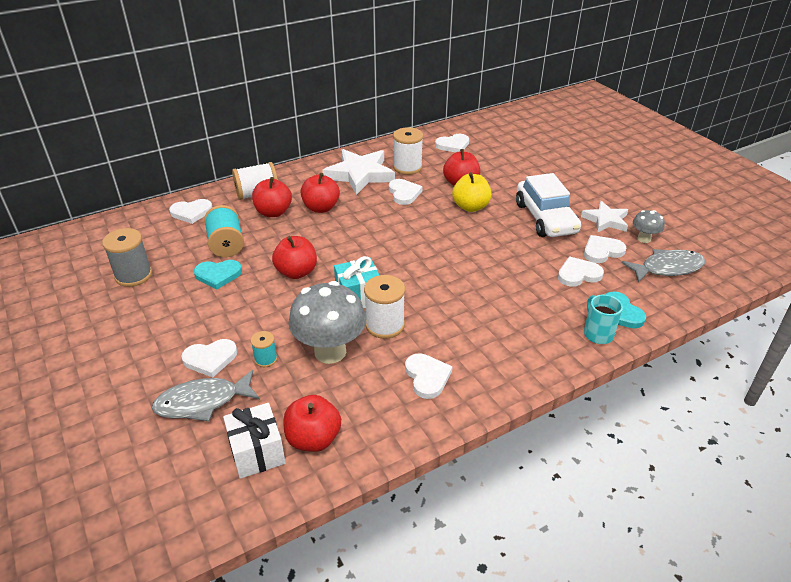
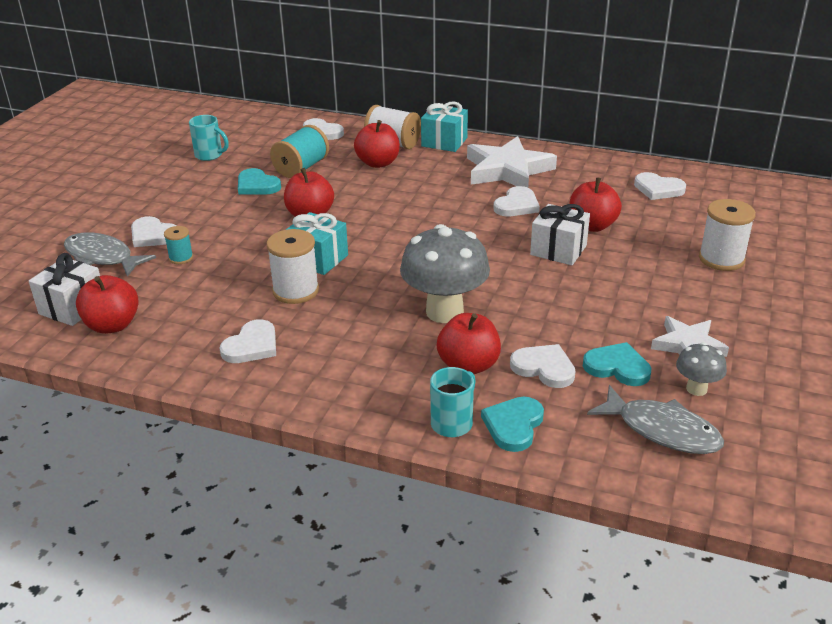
camera: 50 degrees right, 5 degrees down
grey spool [102,228,152,287] -> turquoise mug [189,115,229,161]
grey mushroom [289,281,366,364] -> grey mushroom moved to [400,224,490,323]
red apple [301,173,340,213] -> red apple moved to [437,313,501,374]
white spool [393,127,423,175] -> white spool moved to [699,199,756,271]
yellow apple [452,172,492,212] -> white gift [530,204,590,265]
white car [516,173,581,237] -> none
white heart [584,235,626,263] -> turquoise heart [583,342,651,386]
none -> turquoise gift [421,102,468,152]

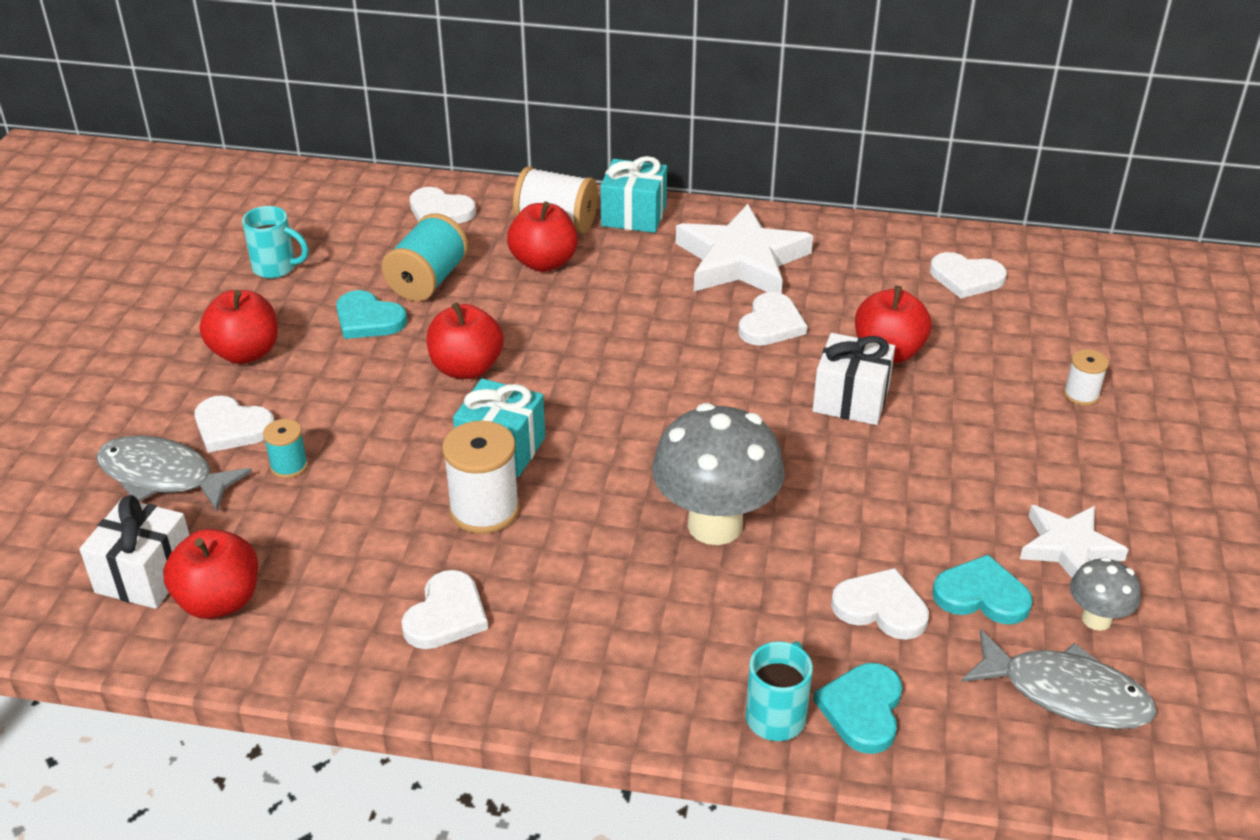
camera: 10 degrees left, 5 degrees up
red apple [437,313,501,374] -> red apple moved to [200,290,278,364]
white spool [699,199,756,271] -> white spool [1064,349,1109,406], size x0.55

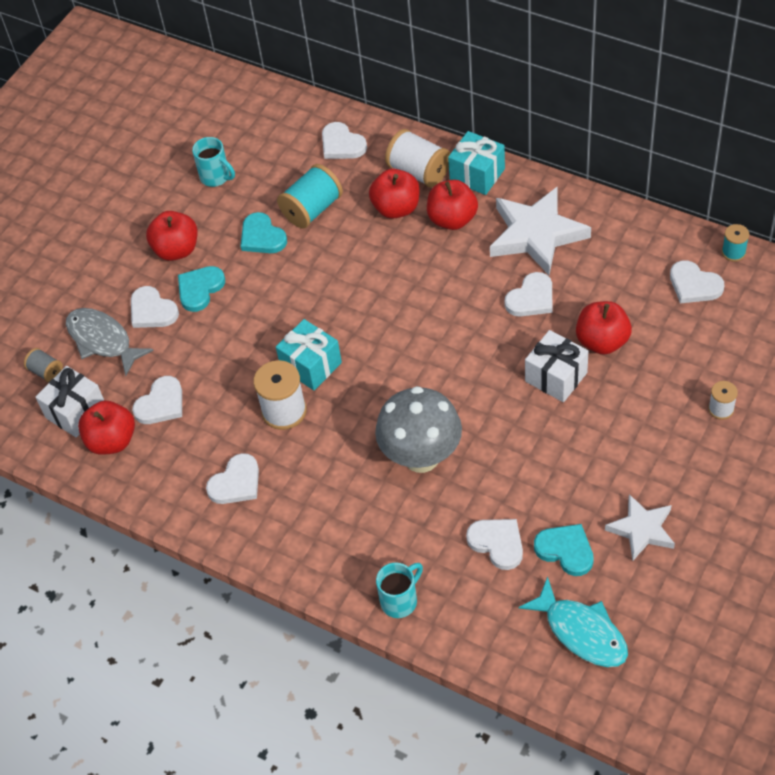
camera: 25 degrees right, 15 degrees up
turquoise spool [263,419,308,478] -> turquoise spool moved to [722,224,749,262]
red apple [426,302,504,379] -> red apple moved to [427,180,478,230]
turquoise heart [813,663,902,754] -> turquoise heart moved to [178,266,225,312]
grey fish [962,629,1157,729] -> turquoise fish [518,577,628,667]
grey mushroom [1070,557,1141,631] -> none
none -> grey spool [24,348,63,382]
none -> white heart [132,376,182,424]

